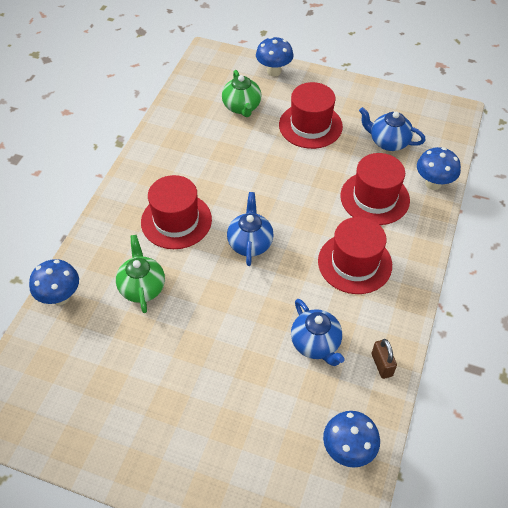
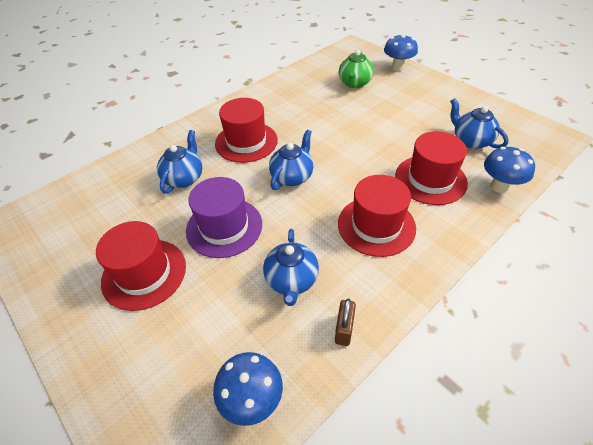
camera: 30 degrees right, 5 degrees down
blue mushroom [29,259,79,305] -> none
green teapot [116,235,165,313] -> blue teapot [157,130,202,194]
red hat [279,82,343,149] -> red hat moved to [96,221,186,311]
none -> purple hat [186,177,262,258]

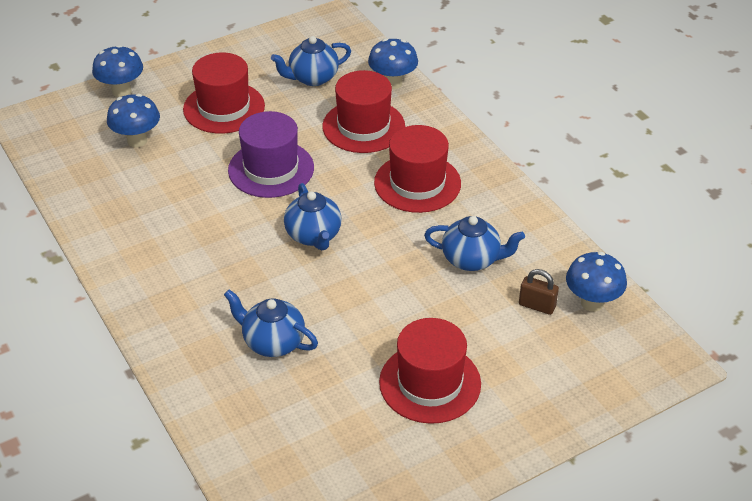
camera: 80 degrees left, 5 degrees down
purple hat [186,177,262,258] -> purple hat moved to [228,111,314,198]
red hat [215,98,278,163] -> red hat moved to [183,52,265,134]
blue teapot [269,130,313,190] -> blue teapot turned 150 degrees counterclockwise [284,183,342,251]
brown padlock [335,299,356,346] -> brown padlock moved to [519,269,559,315]
green teapot [339,50,374,88] -> blue mushroom [107,94,160,147]

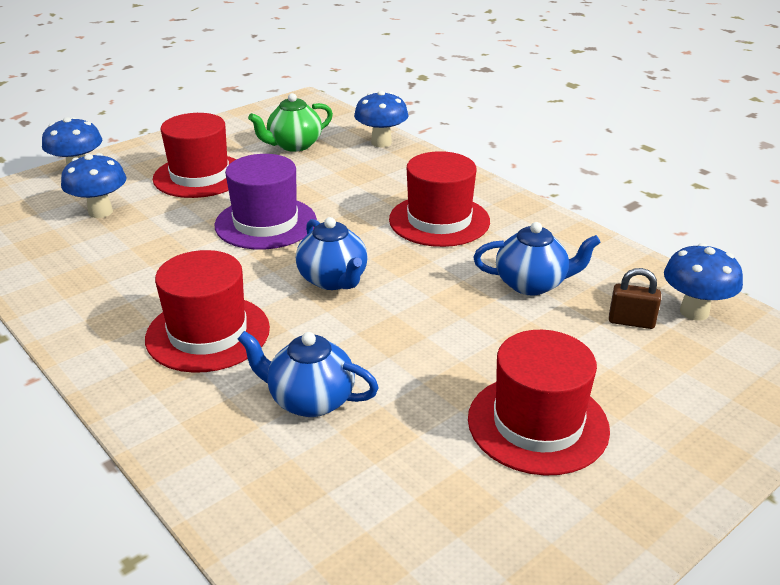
camera: 10 degrees left, 10 degrees down
blue teapot [271,36,351,86] -> green teapot [248,93,333,152]
red hat [322,70,405,153] -> red hat moved to [145,250,270,373]

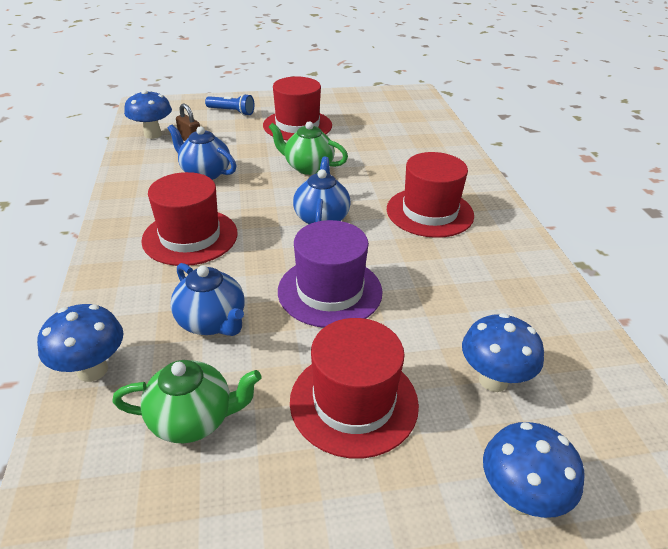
camera: 150 degrees left, 5 degrees up
blue teapot [238,331,379,417] -> blue teapot moved to [170,263,245,336]
none -> blue flashlight [205,94,254,116]
none -> green teapot [269,121,348,175]

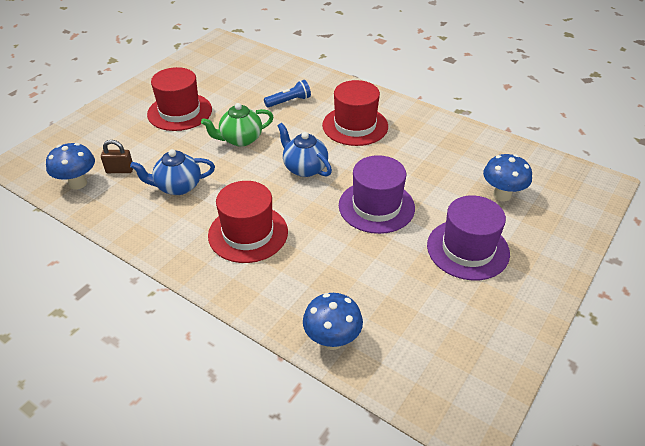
camera: 45 degrees left, 5 degrees up
green teapot [112,360,261,443] -> none
blue teapot [170,263,245,336] -> none
blue flashlight [205,94,254,116] -> blue flashlight moved to [264,80,311,108]
red hat [290,318,419,459] -> purple hat [427,195,510,281]
blue mushroom [483,422,585,518] -> none

